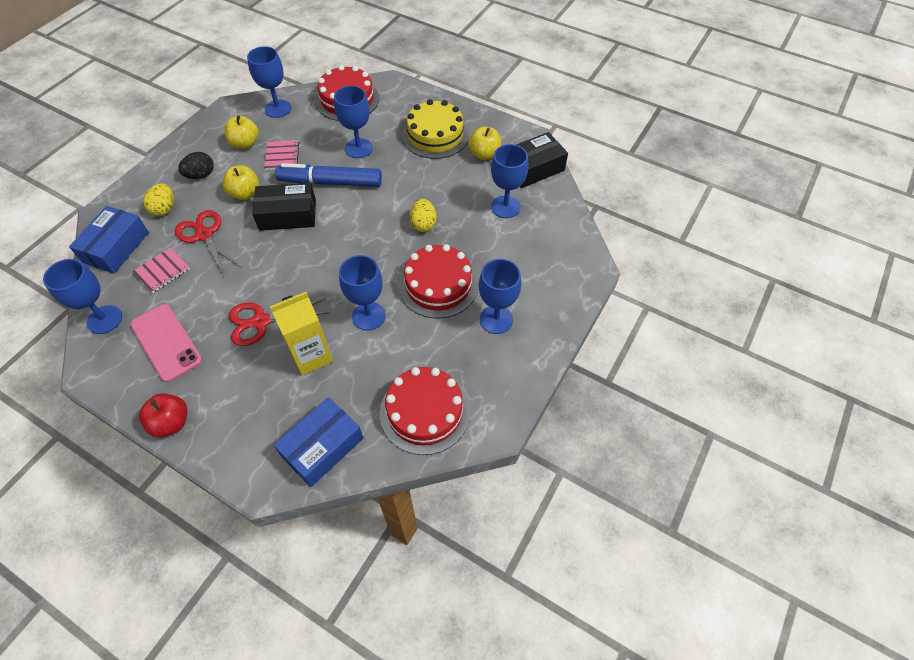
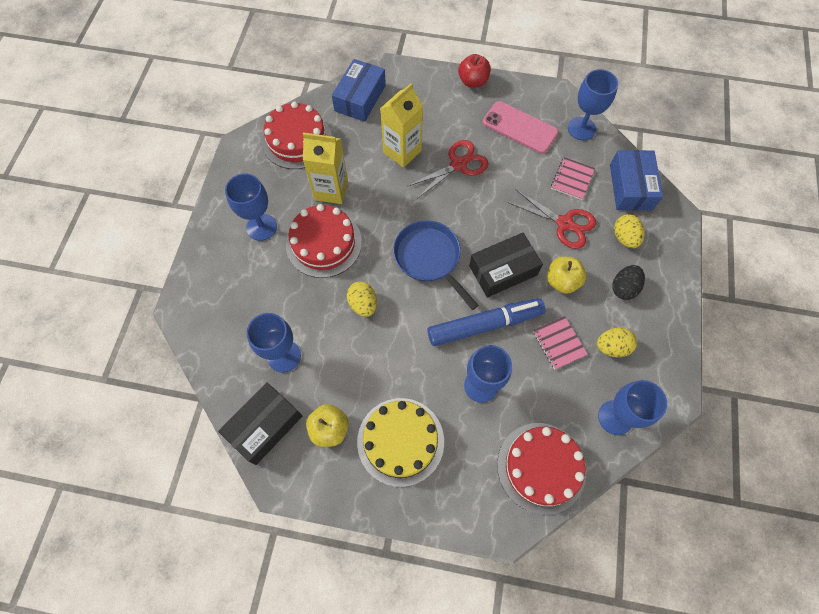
camera: 160 degrees right, 10 degrees up
yellow apple [224,115,259,149] -> yellow egg [597,328,637,357]
blue goblet [339,255,386,330] -> none
none -> yellow carton [303,133,348,204]
none -> blue pan [393,220,479,310]

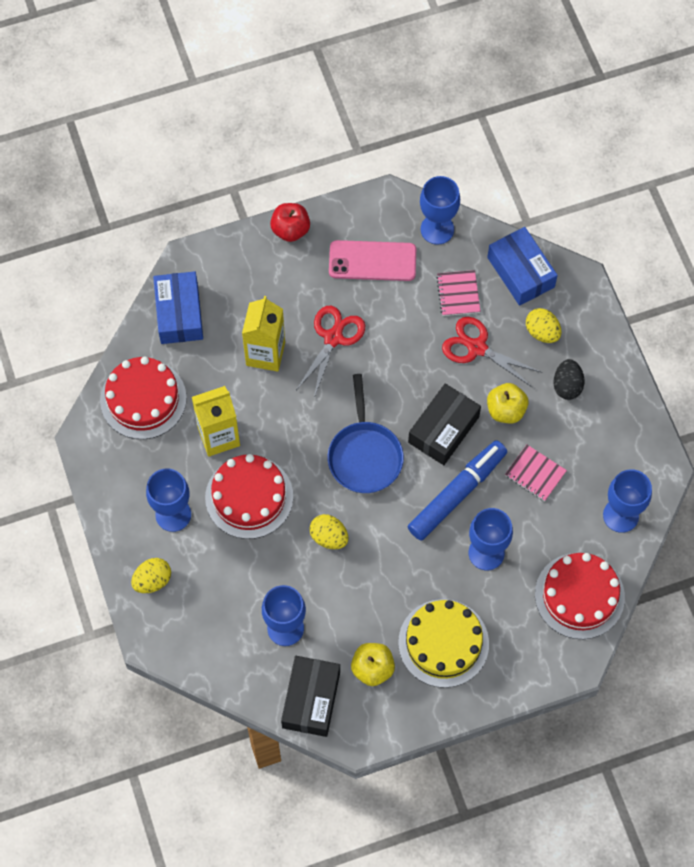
camera: 30 degrees left, 0 degrees up
blue pan [393,220,479,310] -> blue pan turned 120 degrees counterclockwise [328,374,404,493]
red scissors [507,190,596,249] -> red scissors turned 150 degrees counterclockwise [442,317,542,388]
yellow egg [597,328,637,357] -> yellow egg moved to [131,558,171,593]

